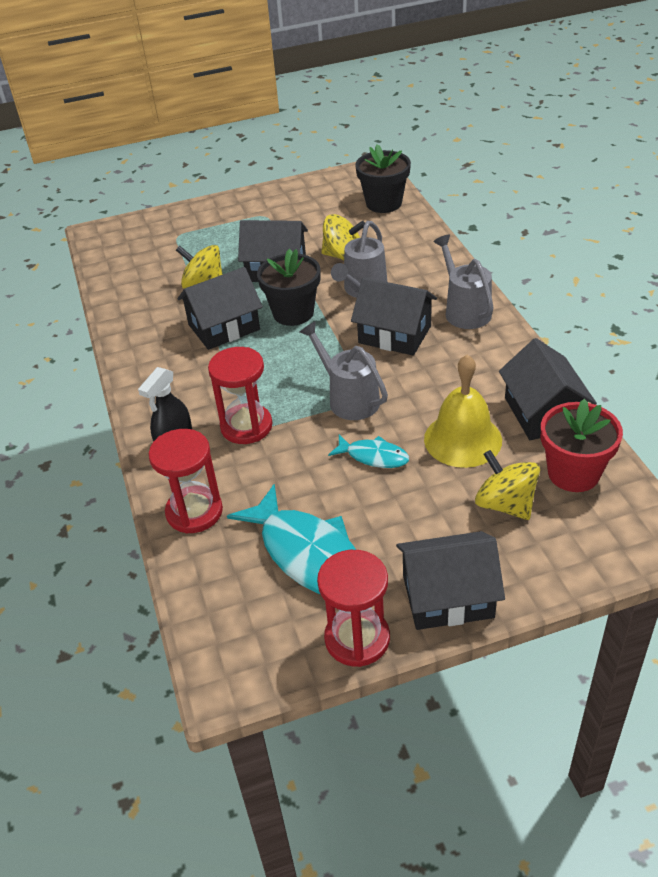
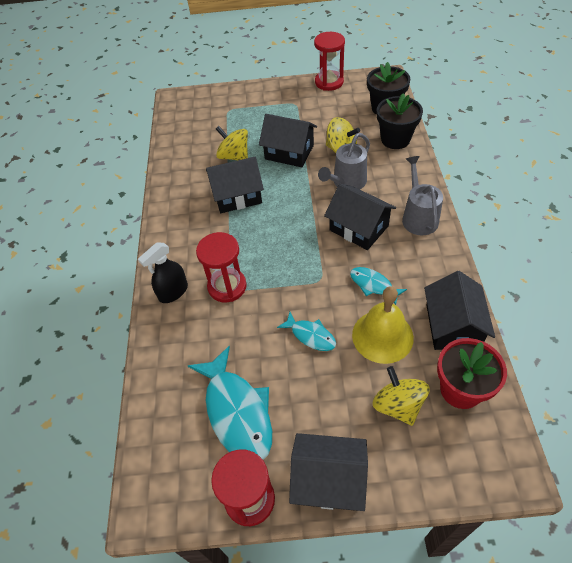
camera: 15 degrees right, 10 degrees up
red hourglass [148,429,223,534] -> red hourglass moved to [314,32,345,91]
black flower pot [257,249,321,326] -> black flower pot moved to [377,93,423,149]
grey watering can [300,321,388,420] -> none
none -> turquoise fish [350,267,407,305]

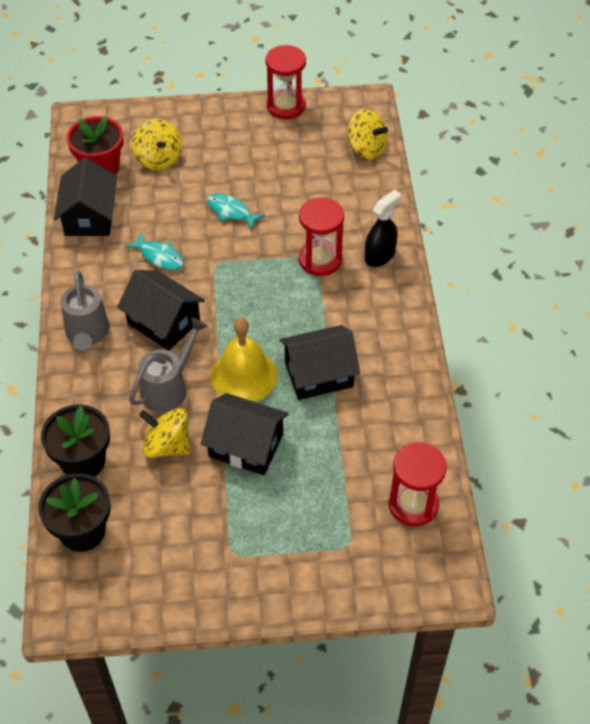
camera: 175 degrees right, 0 degrees up
turquoise fish [188,346,272,460] -> none
yellow spinning top [216,126,248,160] -> yellow spinning top moved to [348,109,388,160]
black house [289,433,368,511] -> none
red hourglass [314,32,345,91] -> red hourglass moved to [388,442,447,526]
yellow bell [352,286,414,364] -> yellow bell moved to [211,317,278,402]

